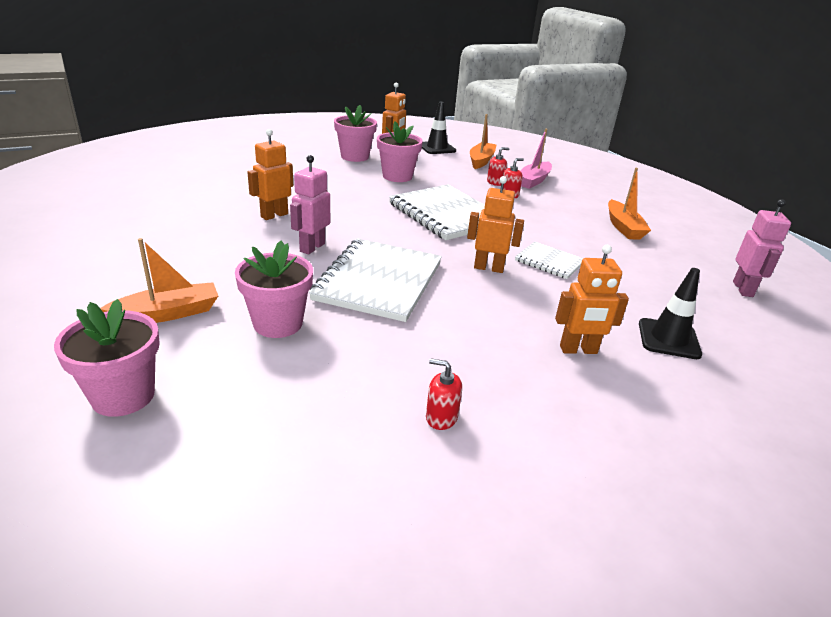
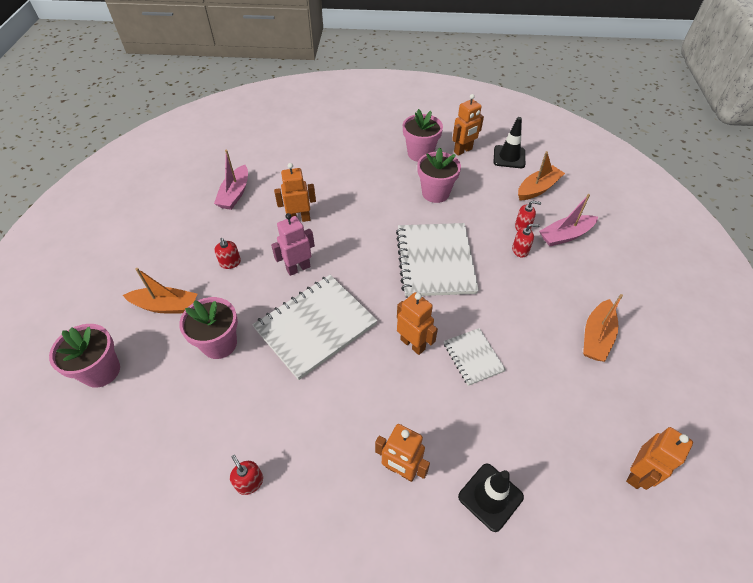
camera: 35 degrees right, 20 degrees up
pink robot [733,199,791,297] -> orange robot [626,427,693,490]
none -> pink boat [214,150,248,210]
none -> red soap dispenser [214,238,241,269]

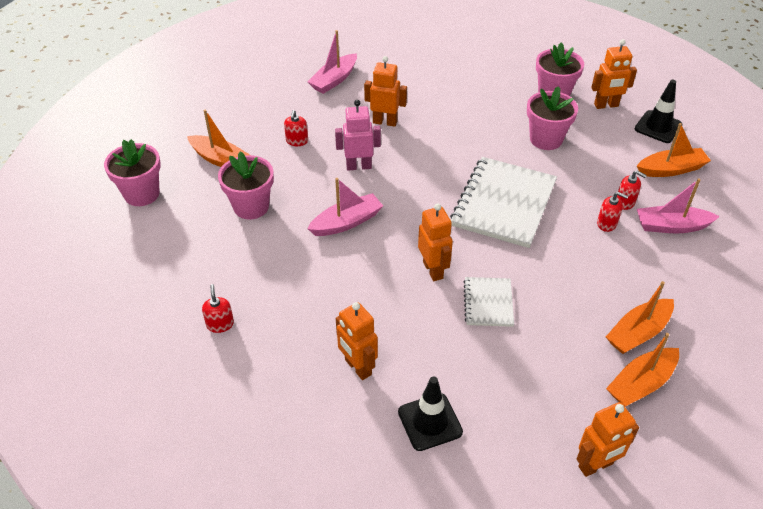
camera: 25 degrees right, 5 degrees down
white notebook [252,275,378,380] -> pink boat [307,178,383,236]
none -> orange boat [606,333,679,407]

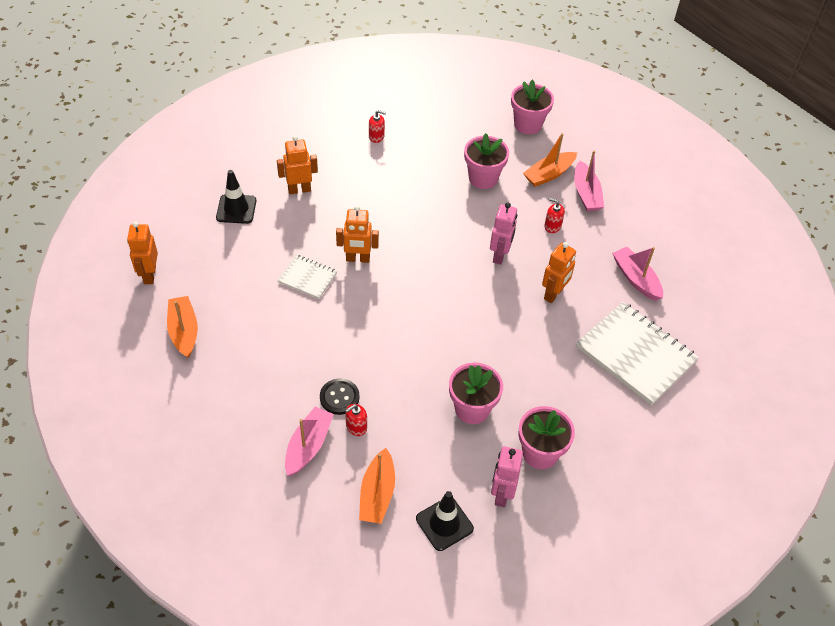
camera: 110 degrees right, 5 degrees up
pink boat [307,178,383,236] -> pink boat moved to [574,150,604,211]
white notebook [450,157,557,248] -> white notebook moved to [576,302,699,405]
orange robot [591,39,637,109] -> pink robot [491,446,523,507]
red soap dispenser [597,192,628,232] -> black button [320,378,359,415]
orange boat [606,281,674,354] -> none

